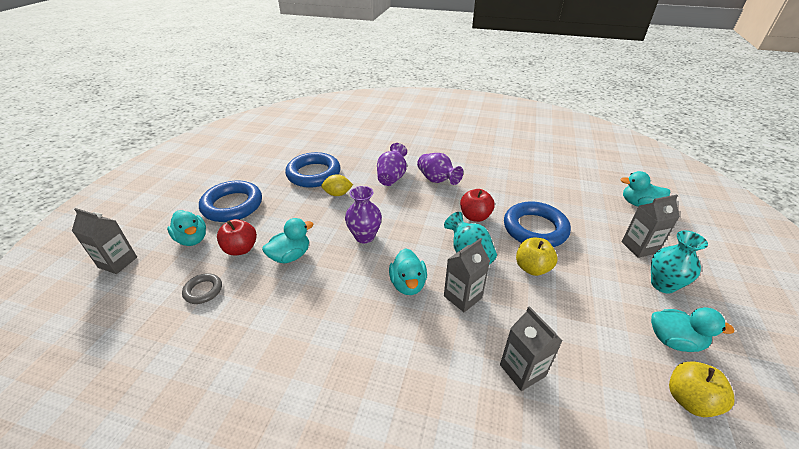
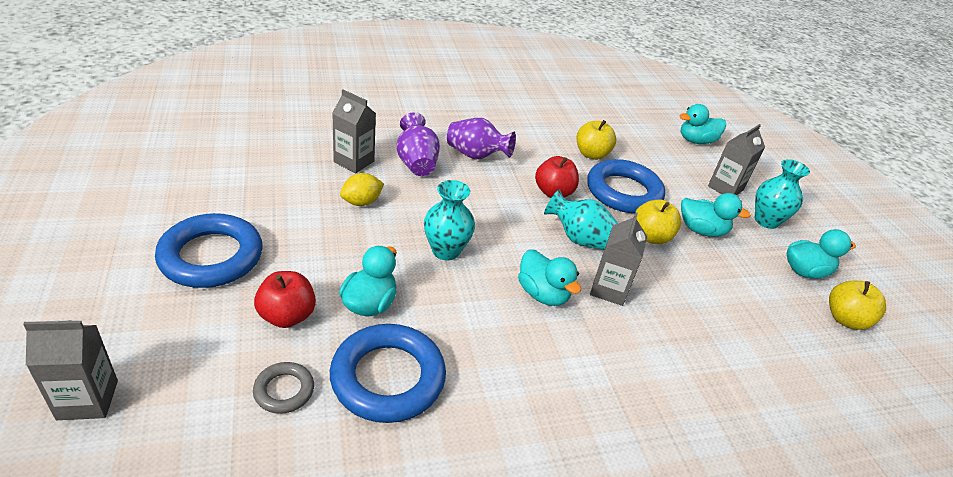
camera: 35 degrees left, 0 degrees up
turquoise duck [167,210,206,246] -> turquoise duck moved to [681,193,751,237]
blue ring [285,152,340,188] -> blue ring moved to [330,324,446,423]
purple vase [345,186,382,243] -> turquoise vase [424,180,475,260]
grey carton [500,306,563,391] -> grey carton moved to [332,89,376,173]
none -> yellow apple [577,120,616,160]

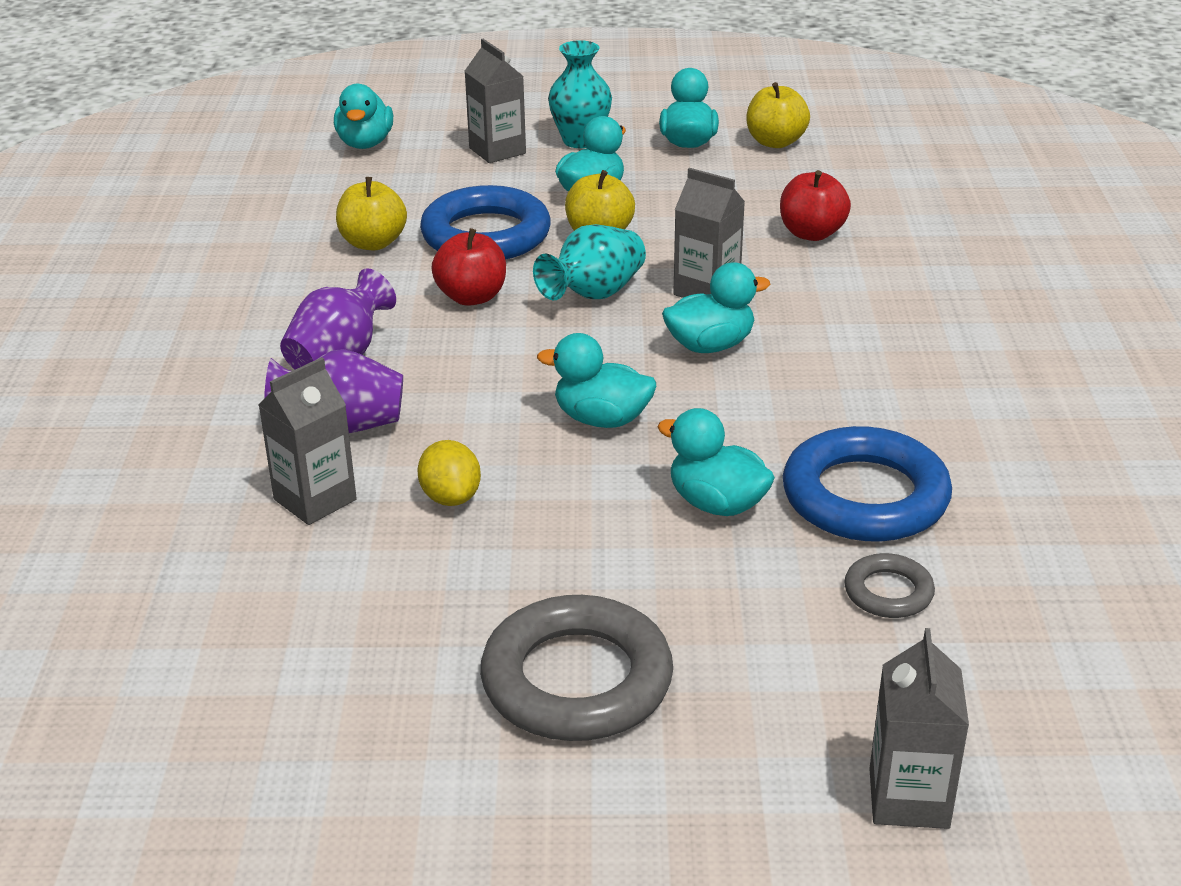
camera: 70 degrees left, 5 degrees down
blue ring [155,213,263,288] -> grey ring [480,595,673,741]
red apple [254,271,316,328] -> red apple moved to [780,170,851,241]
turquoise vase [424,180,475,260] -> turquoise duck [537,333,656,428]

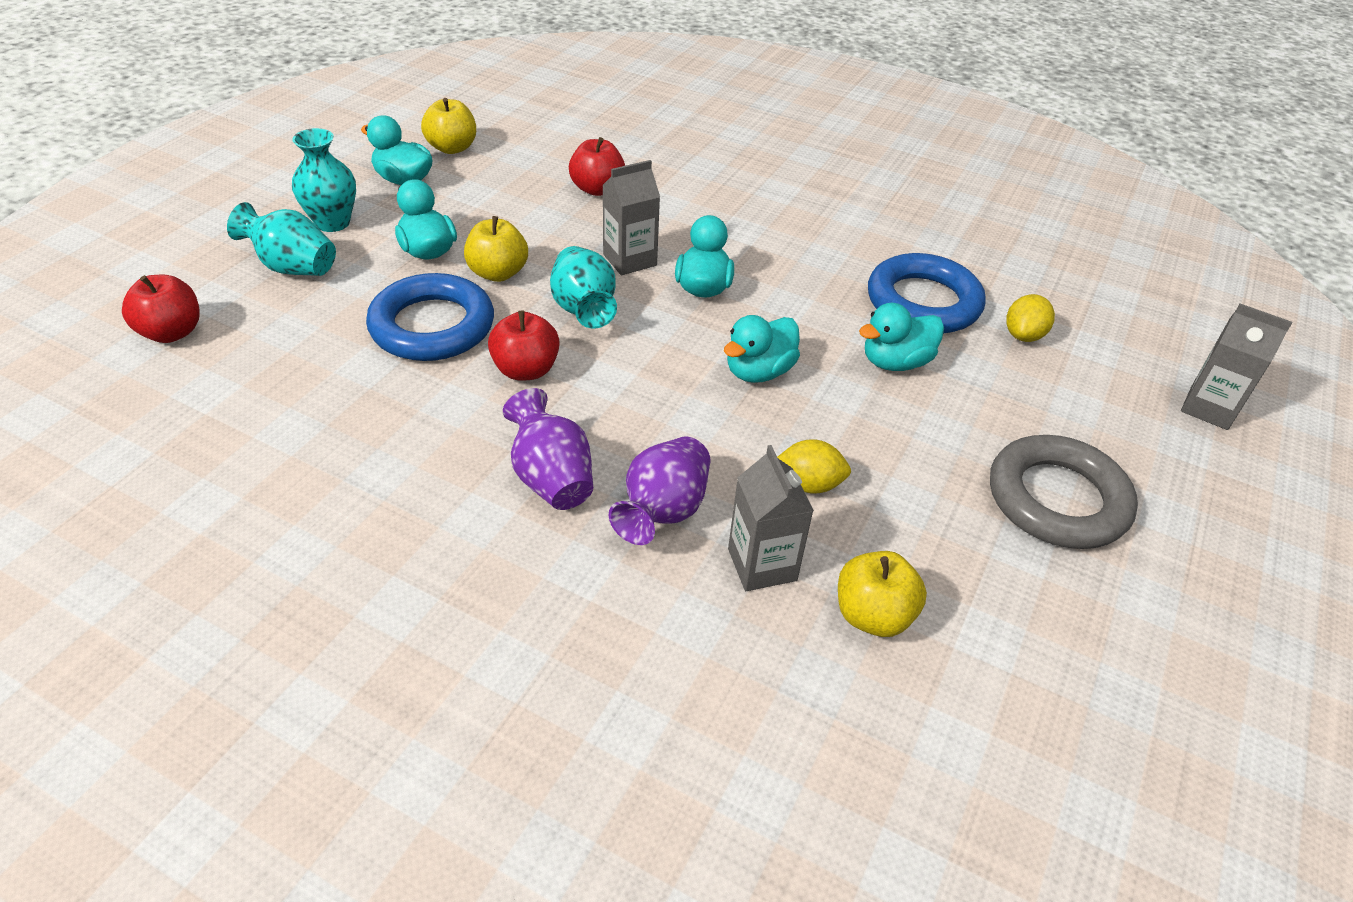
camera: 65 degrees left, 10 degrees up
turquoise duck [334,84,393,149] -> red apple [122,275,200,343]
yellow apple [336,177,407,250] -> yellow apple moved to [838,551,927,637]
grey carton [465,39,526,163] -> turquoise vase [227,202,336,276]
grey ring [844,553,935,618] -> yellow lemon [1006,294,1055,342]

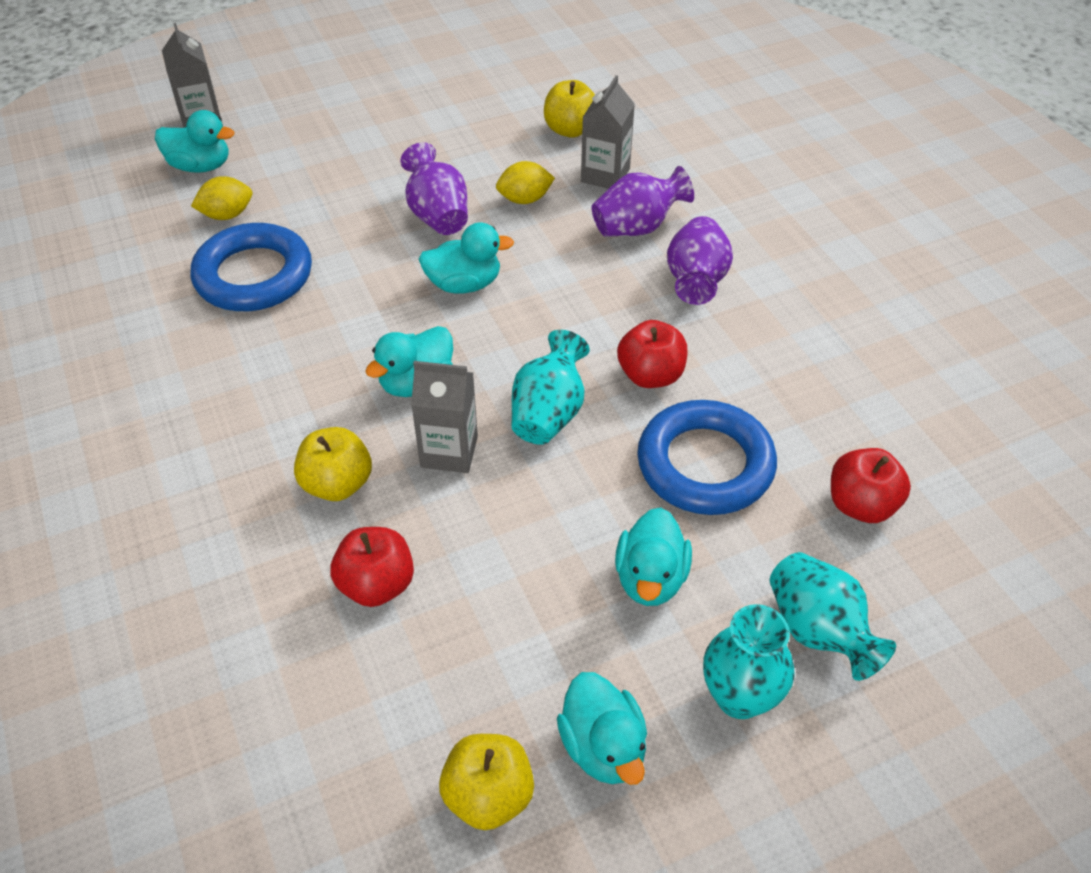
camera: 140 degrees left, 5 degrees up
red apple [122,275,200,343] -> red apple moved to [831,448,911,523]
yellow apple [464,216,528,282] -> yellow apple moved to [294,427,372,501]
yellow lemon [777,439,851,494] -> yellow lemon turned 60 degrees counterclockwise [496,161,555,204]
turquoise duck [859,303,944,371] -> turquoise duck moved to [155,110,234,173]
grey ring [990,435,1138,549] -> none
none -> purple vase [400,142,468,235]

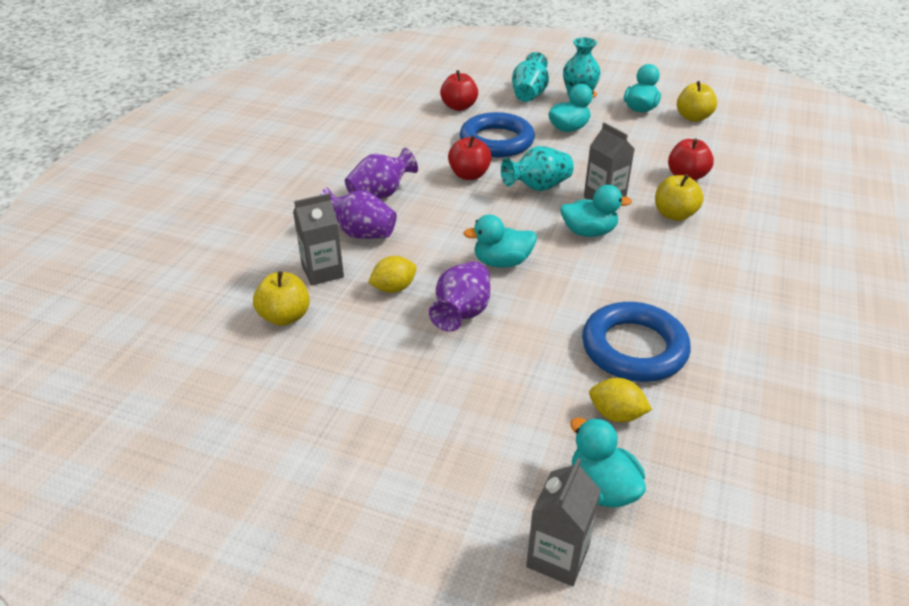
camera: 135 degrees left, 10 degrees down
turquoise duck [419,223,514,293] -> turquoise duck turned 45 degrees counterclockwise [463,215,537,268]
yellow lemon [496,161,555,204] -> yellow lemon turned 60 degrees counterclockwise [368,256,417,293]

